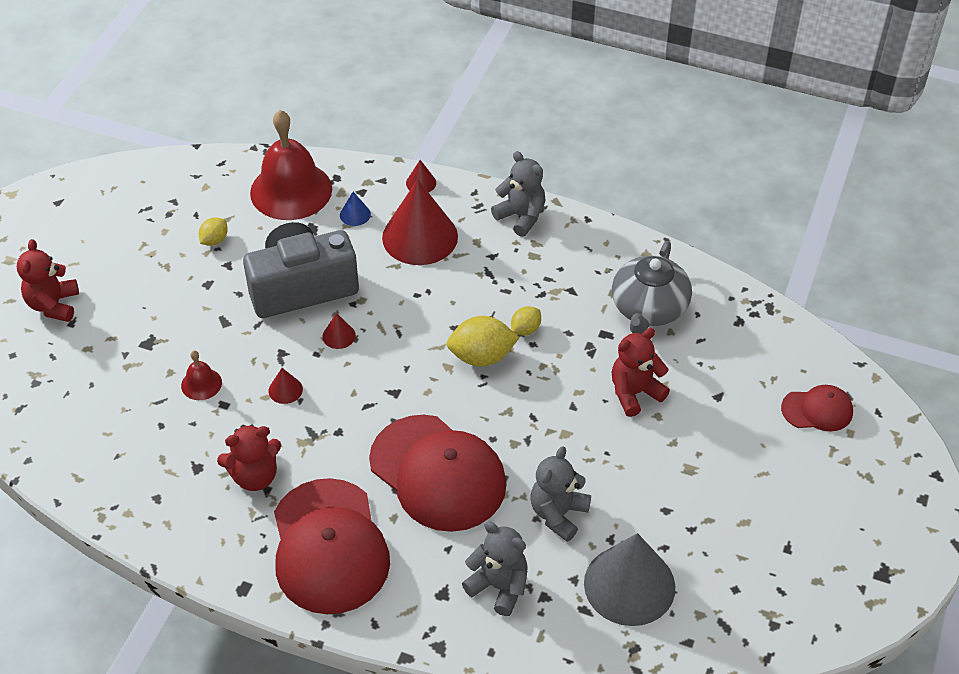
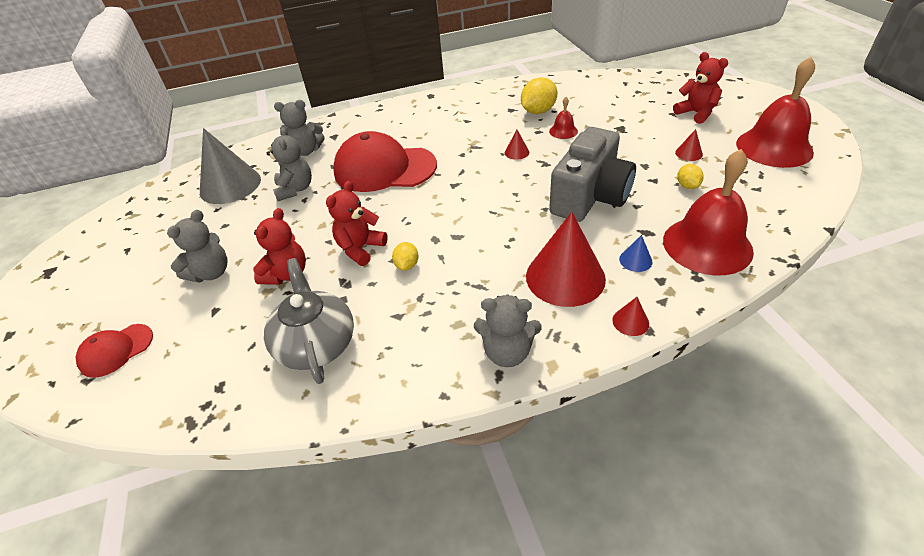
camera: 145 degrees right, 5 degrees down
red teddy bear [217,425,281,491] -> red teddy bear moved to [326,181,388,266]
red cap [274,478,390,614] -> none
red cone [322,313,356,349] -> red cone moved to [675,129,703,161]
yellow lemon [446,316,519,367] -> yellow lemon moved to [521,77,557,114]
none -> grey teddy bear [167,210,228,283]
none -> red bell [736,57,815,168]

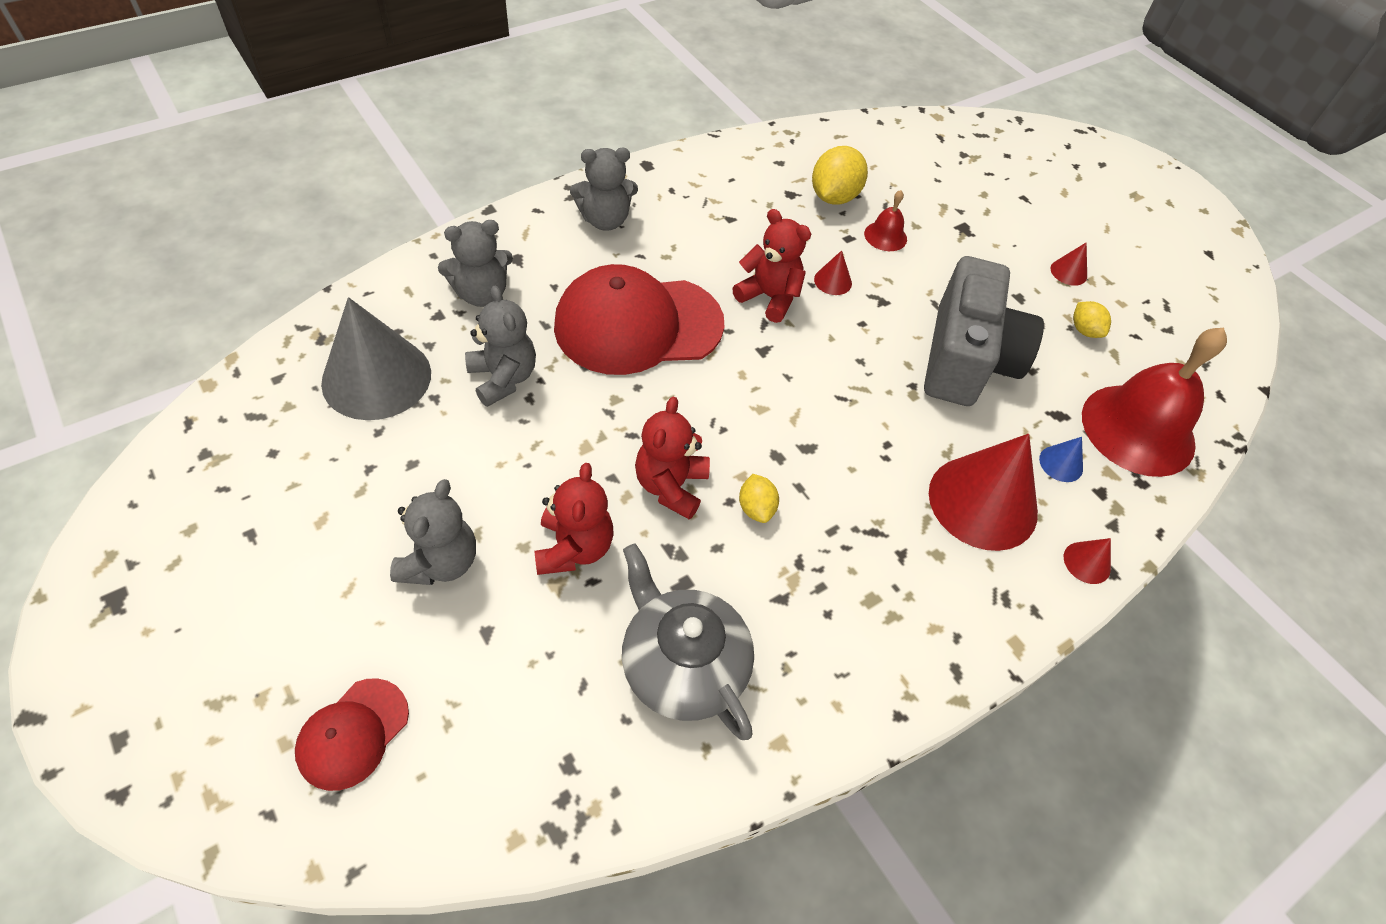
camera: 25 degrees left, 10 degrees up
grey teddy bear [474,295,542,367] -> grey teddy bear moved to [570,148,638,231]
red teddy bear [673,52,728,124] -> red teddy bear moved to [732,209,811,323]
red bell [736,57,815,168] -> none

